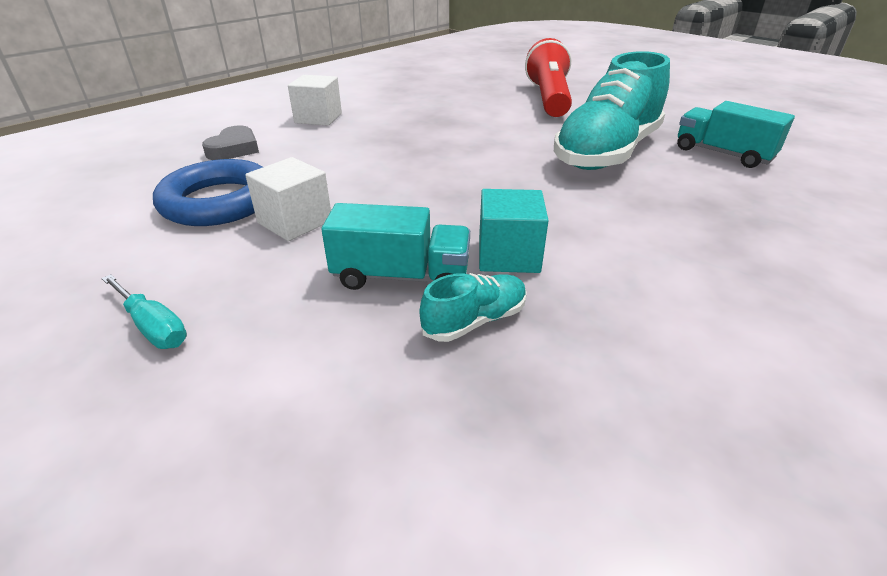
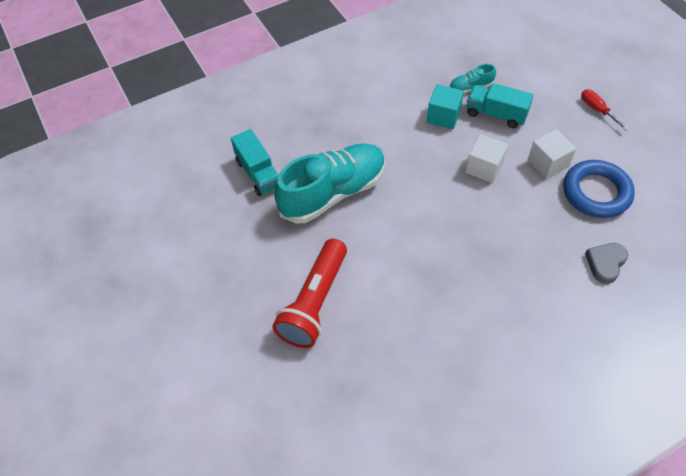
camera: 160 degrees left, 20 degrees up
turquoise screwdriver [101,274,187,349] -> red screwdriver [581,89,629,130]
white cube [288,75,342,126] -> white cube moved to [465,134,508,183]

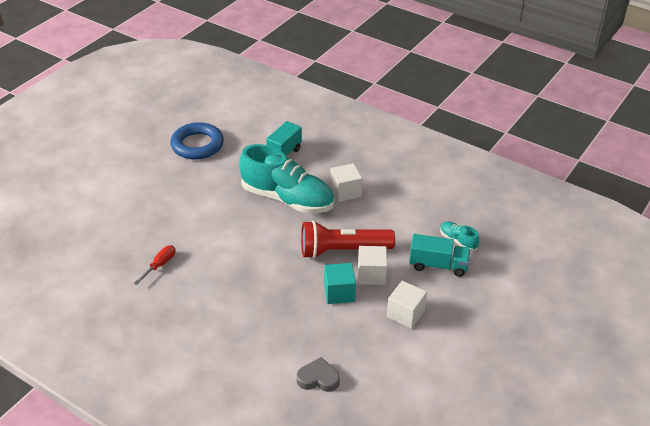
camera: 60 degrees right, 15 degrees down
red flashlight [272,239,347,348] -> red flashlight moved to [301,220,395,259]
turquoise cube [427,84,464,129] -> turquoise cube moved to [324,263,356,304]
turquoise truck [467,83,534,128] -> turquoise truck turned 105 degrees clockwise [409,234,470,277]
blue ring [563,160,635,218] -> blue ring moved to [170,122,224,160]
red screwdriver [581,89,629,130] -> red screwdriver moved to [134,245,175,285]
none -> white cube [330,163,362,202]

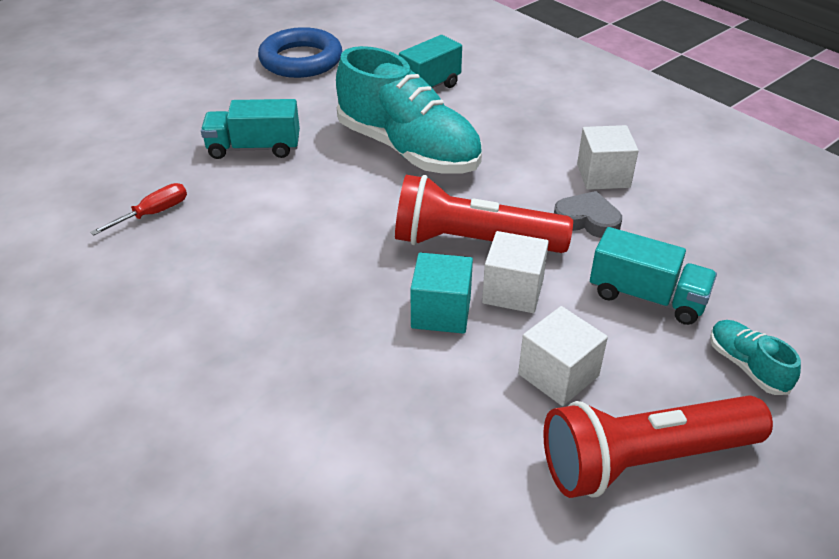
camera: 15 degrees right, 0 degrees up
grey heart [297,357,340,392] -> grey heart moved to [554,191,622,238]
white cube [330,163,362,202] -> white cube moved to [577,125,639,190]
turquoise shoe [440,221,479,251] -> turquoise shoe moved to [710,320,801,395]
none -> turquoise truck [201,99,300,159]
none -> red flashlight [543,396,773,498]

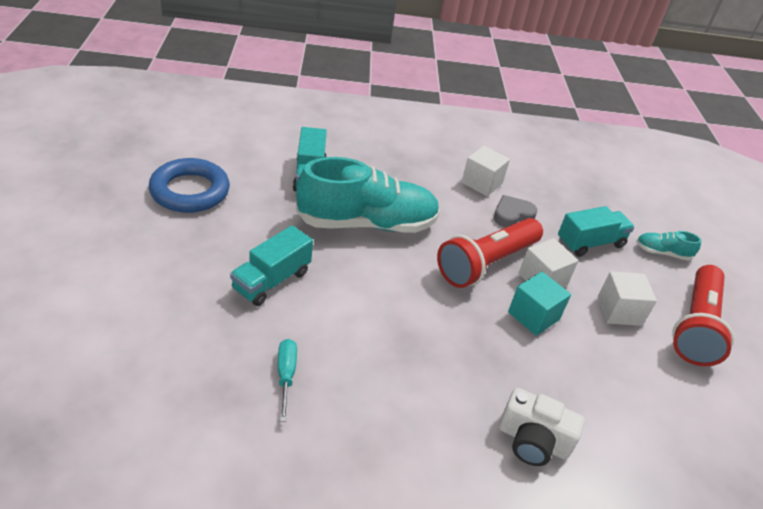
camera: 55 degrees left, 0 degrees up
red screwdriver [90,183,187,235] -> turquoise screwdriver [278,339,297,422]
none -> white camera [499,388,585,466]

